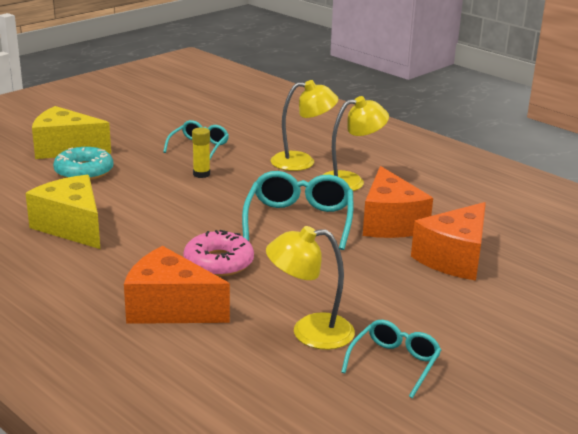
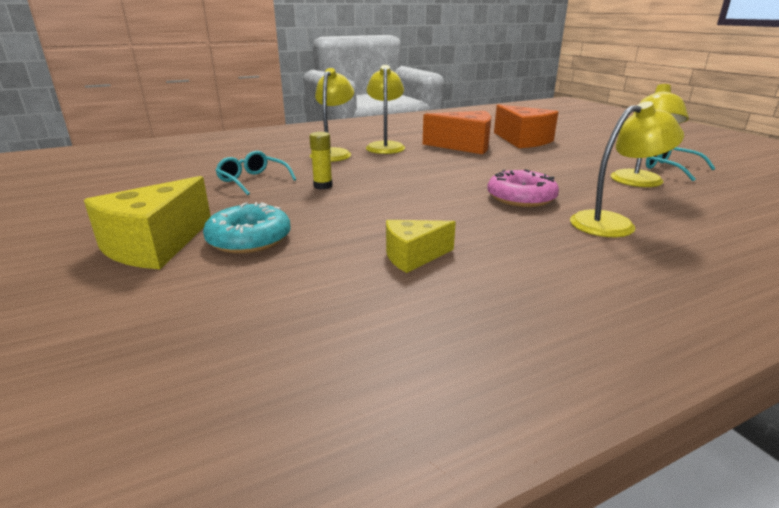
camera: 70 degrees left, 0 degrees up
yellow cheese [26,175,100,249] -> yellow cheese [386,220,456,273], size x0.59
orange cheese [124,246,230,324] -> yellow lamp [570,101,684,237]
turquoise glasses [242,171,353,250] -> none

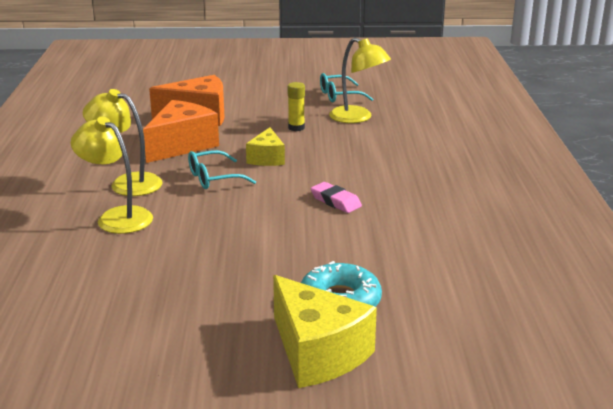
camera: 65 degrees left, 0 degrees up
turquoise glasses [215,151,296,195] -> turquoise glasses moved to [188,150,256,189]
yellow glue stick [309,132,333,189] -> yellow glue stick moved to [288,82,305,131]
yellow cheese [386,220,456,273] -> yellow cheese moved to [246,127,285,166]
pink donut [487,169,559,207] -> none
yellow lamp [570,101,684,237] -> none
none -> pink eraser [310,182,362,213]

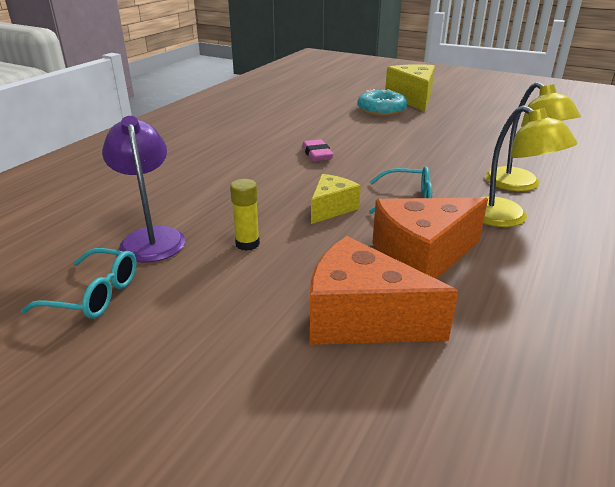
camera: 150 degrees left, 5 degrees up
yellow lamp [329,38,391,123] -> purple lamp [102,116,185,263]

